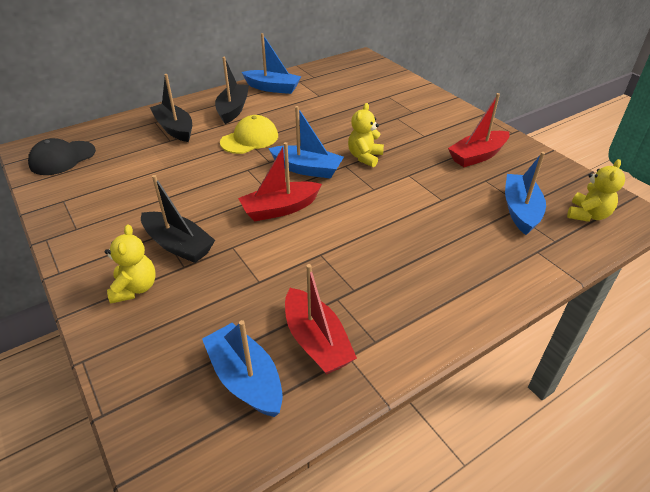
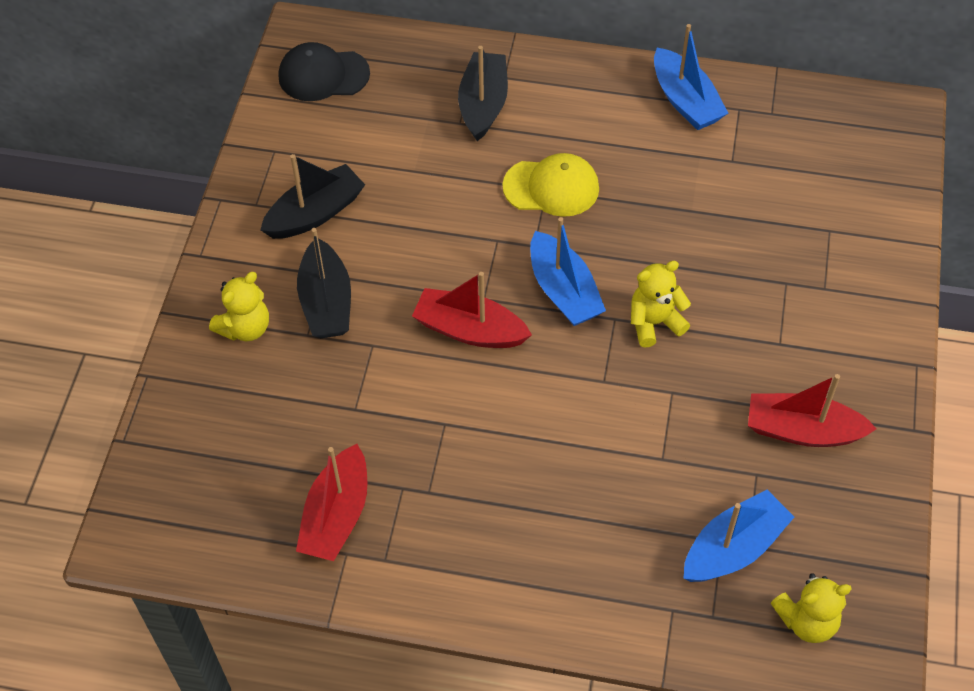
camera: 45 degrees right, 15 degrees up
blue boat [202,320,283,417] -> none
black boat [215,57,249,124] -> black boat moved to [260,154,365,239]

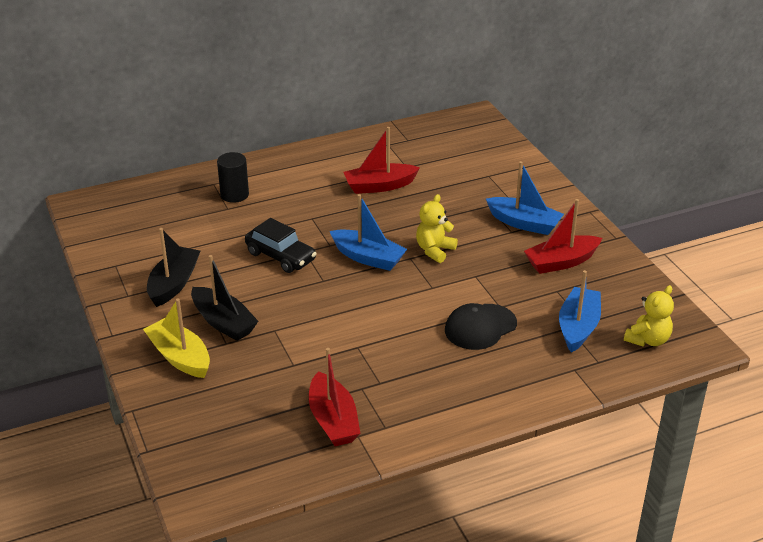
camera: 35 degrees left, 20 degrees down
yellow teddy bear [209,272,269,341] -> yellow boat [143,298,210,378]
black cap [279,42,370,101] -> black cap moved to [445,303,517,350]
red boat [412,272,532,348] -> red boat moved to [344,127,420,194]
black boat [458,46,508,141] -> black cylinder [217,152,249,203]
yellow cap [502,153,599,217] -> none
blue boat [654,24,728,130] -> blue boat moved to [486,161,564,235]
none -> black car [245,218,317,273]

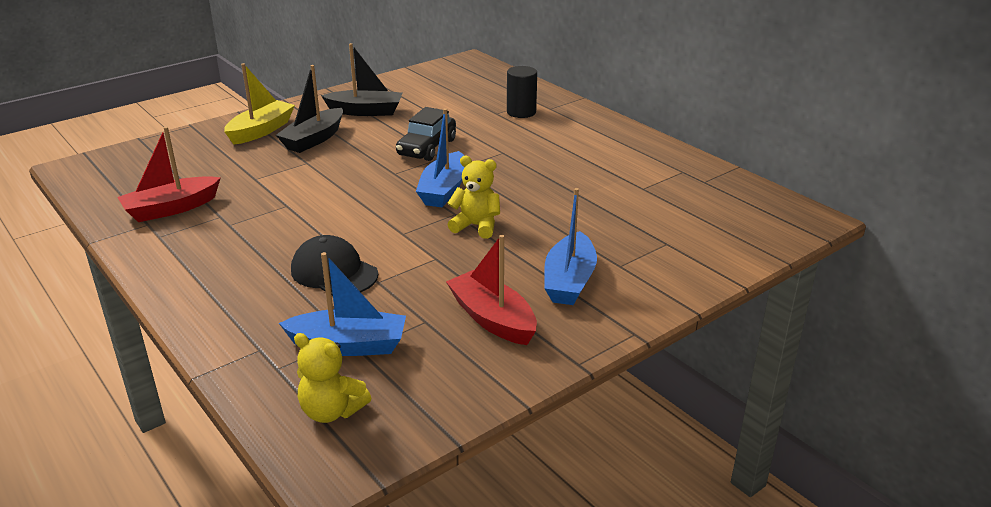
camera: 75 degrees right, 5 degrees down
red boat [344,127,420,194] -> none

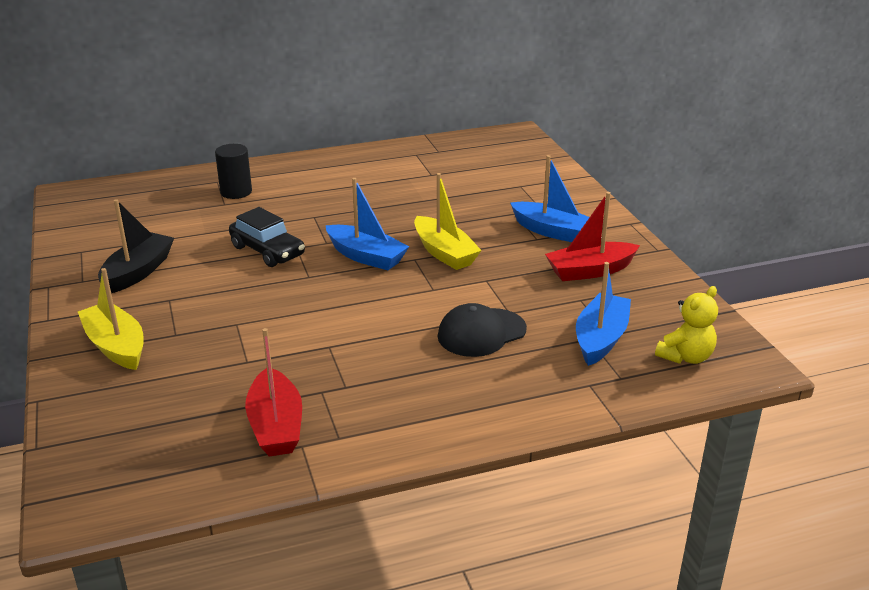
camera: 70 degrees left, 0 degrees up
black boat [276,65,343,153] -> none
yellow teddy bear [447,156,500,239] -> yellow boat [414,173,482,270]

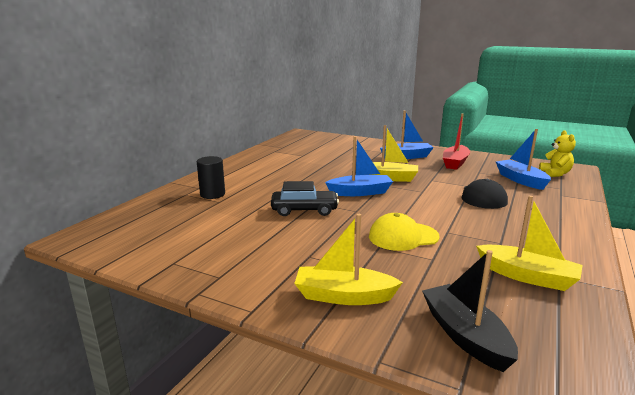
camera: 45 degrees left, 10 degrees down
black boat [98,199,174,293] -> black boat moved to [422,250,518,372]
red boat [245,328,302,457] -> yellow boat [476,196,583,291]
none -> yellow cap [369,213,440,251]

